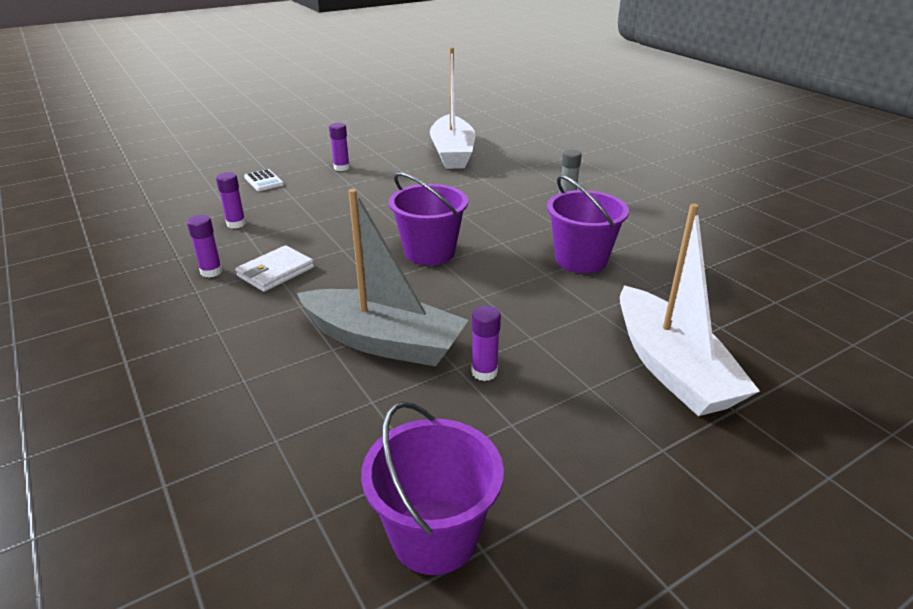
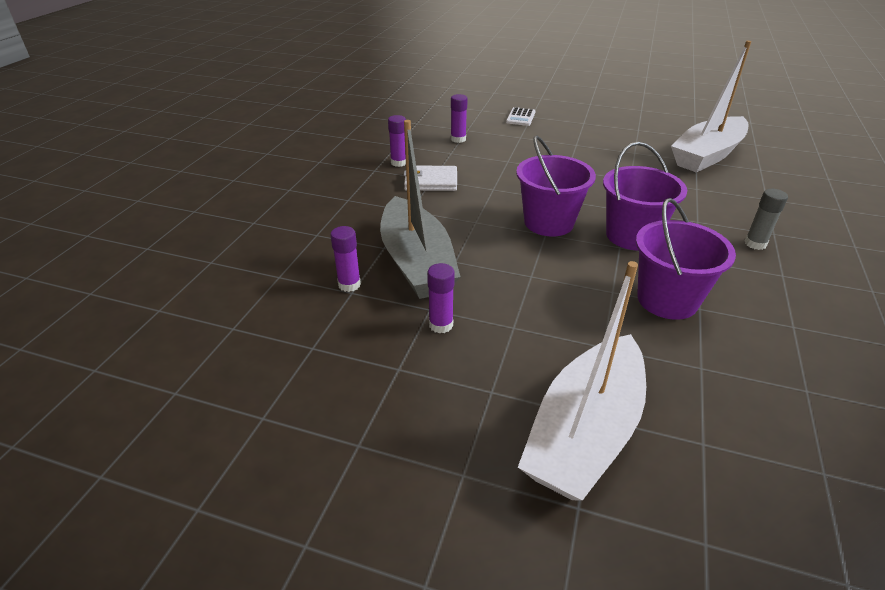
camera: 50 degrees right, 5 degrees up
purple glue stick [329,123,350,171] -> purple glue stick moved to [330,226,361,292]
purple bucket [361,401,504,575] -> purple bucket moved to [603,142,687,250]

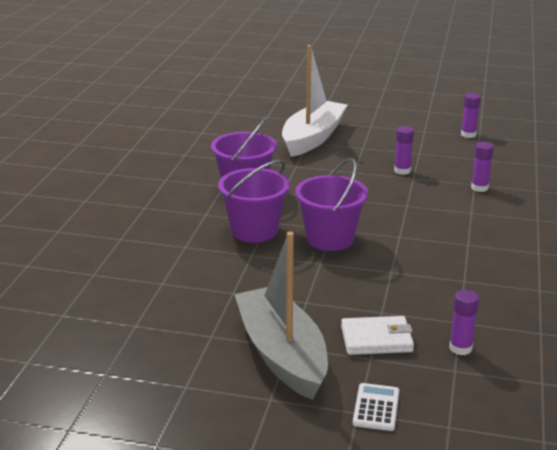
camera: 175 degrees right, 10 degrees down
grey boat [380,120,460,299] -> grey boat moved to [234,232,328,400]
purple glue stick [388,115,406,167] -> purple glue stick moved to [461,93,481,138]
white wallet [404,166,457,191] -> white wallet moved to [341,316,414,355]
white boat [671,41,751,172] -> none
grey glue stick [744,189,788,250] -> none

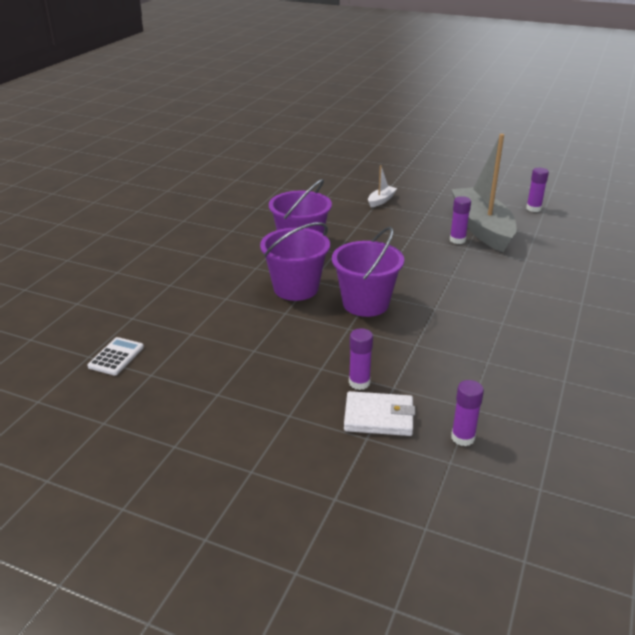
camera: 10 degrees right, 5 degrees up
grey boat [234,232,328,400] -> grey boat moved to [451,134,517,252]
white boat [282,45,347,157] -> white boat [368,165,397,207], size x0.41
white calculator [353,383,399,431] -> white calculator moved to [87,337,144,375]
purple glue stick [471,142,494,192] -> purple glue stick moved to [349,328,373,390]

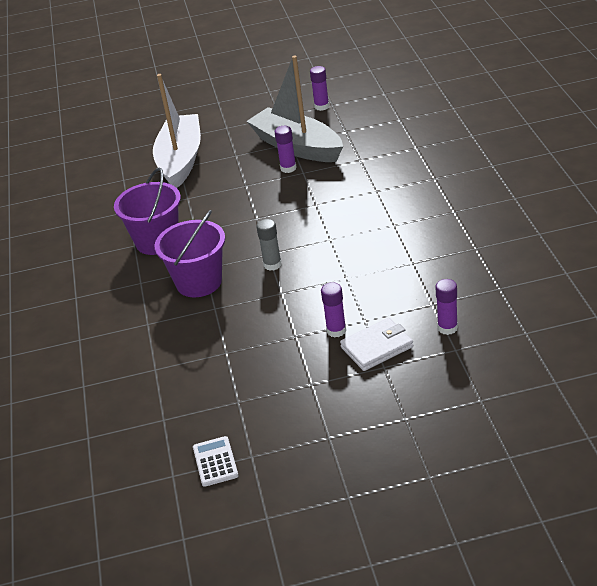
camera: 30 degrees left, 5 degrees up
white calculator [87,337,144,375] -> white calculator moved to [193,436,238,487]
purple bucket [332,227,404,317] -> grey glue stick [257,219,282,271]
white boat [368,165,397,207] -> white boat [153,74,201,188], size x2.43

